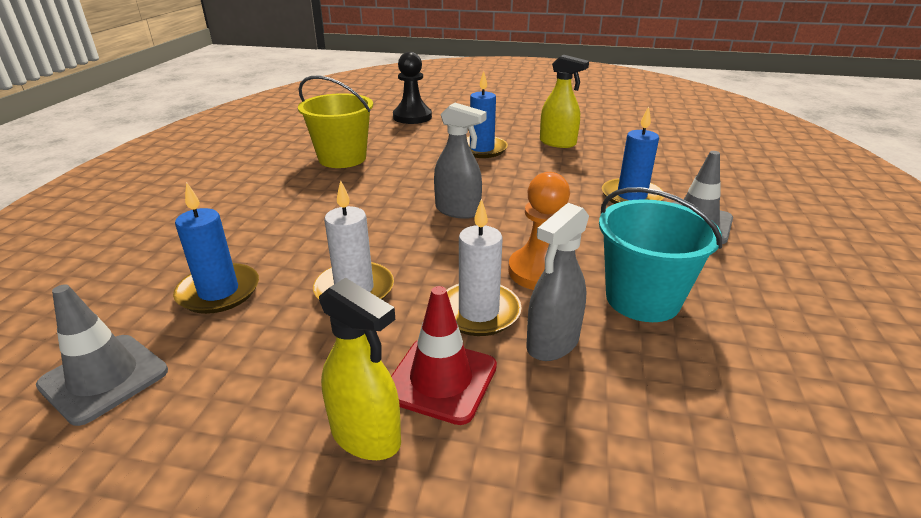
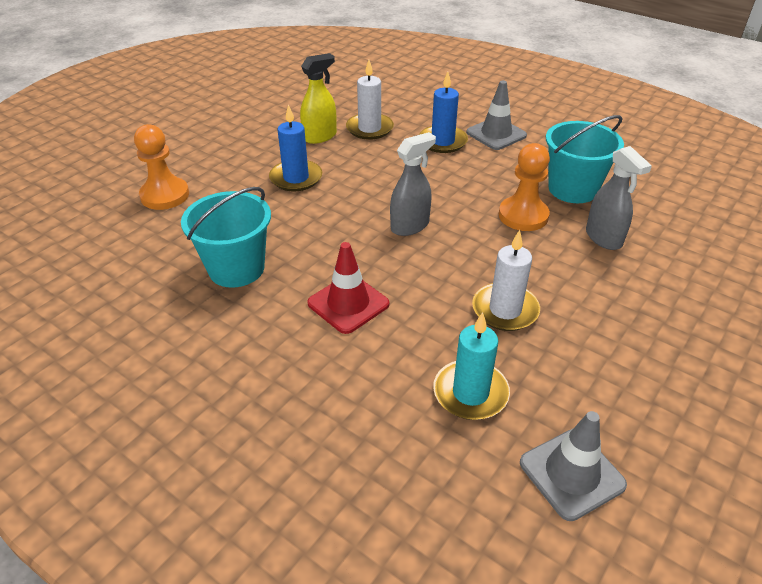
camera: 65 degrees left, 10 degrees up
blue candle [173,182,259,314] -> turquoise candle [433,312,510,420]
yellow bucket [298,76,373,168] -> turquoise bucket [181,187,271,288]
yellow spray bottle [319,278,401,460] -> none
red traffic cone [391,286,497,425] -> red traffic cone moved to [307,242,389,334]
black pawn [393,52,432,124] -> orange pawn [134,124,189,210]
white candle [446,198,522,336] -> white candle moved to [346,60,394,140]

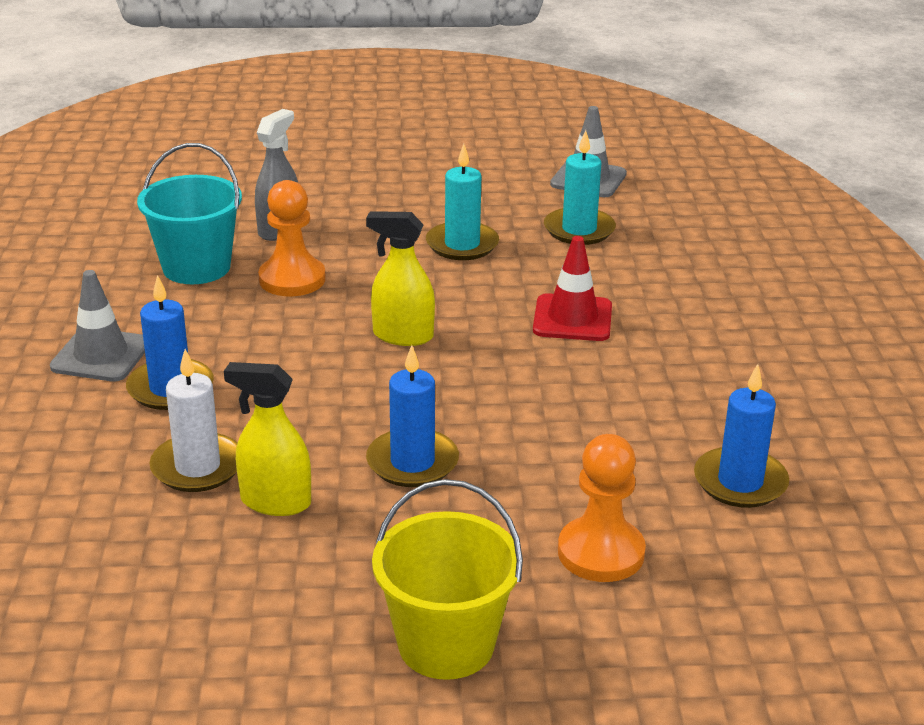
camera: 130 degrees left, 10 degrees down
turquoise bucket [181,187,271,288] -> none
grey spray bottle [390,132,436,236] -> yellow spray bottle [366,211,435,346]
white candle [472,230,540,331] -> turquoise candle [426,144,499,260]
none -> yellow bucket [372,479,523,680]
none -> blue candle [694,364,789,508]

